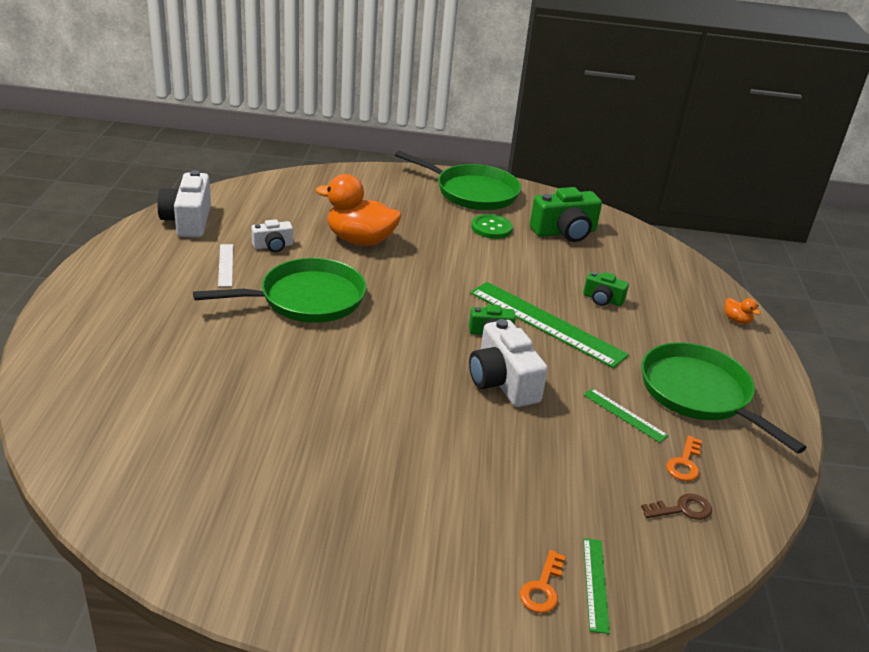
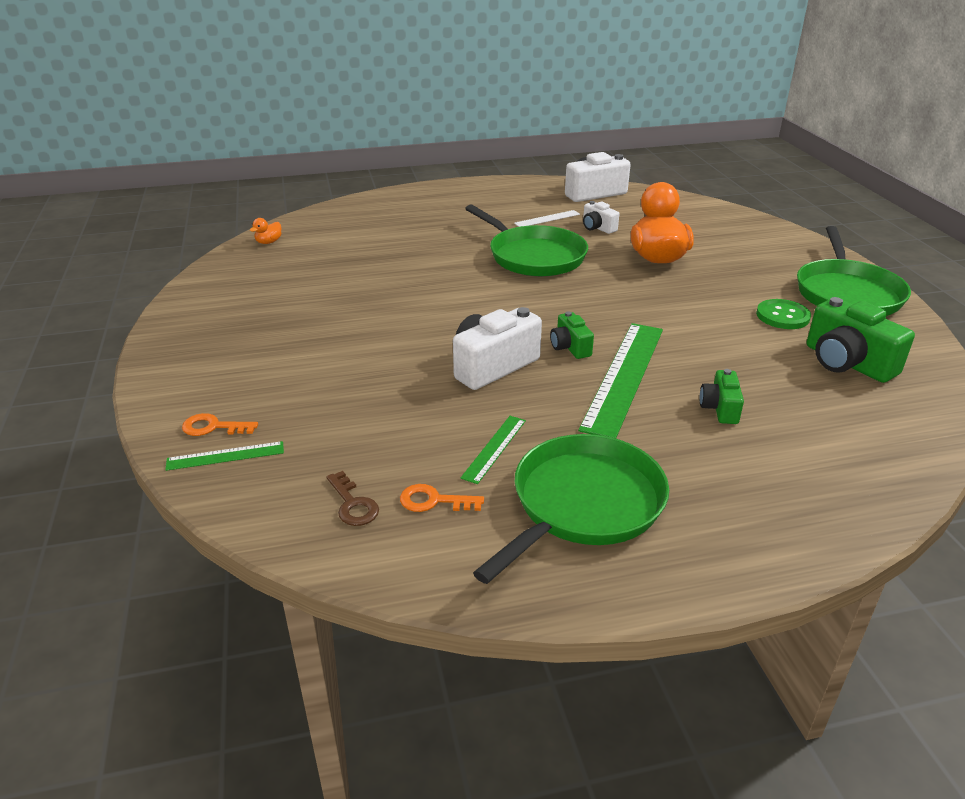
camera: 75 degrees right, 0 degrees up
orange duck [725,298,761,324] -> orange duck moved to [250,218,281,244]

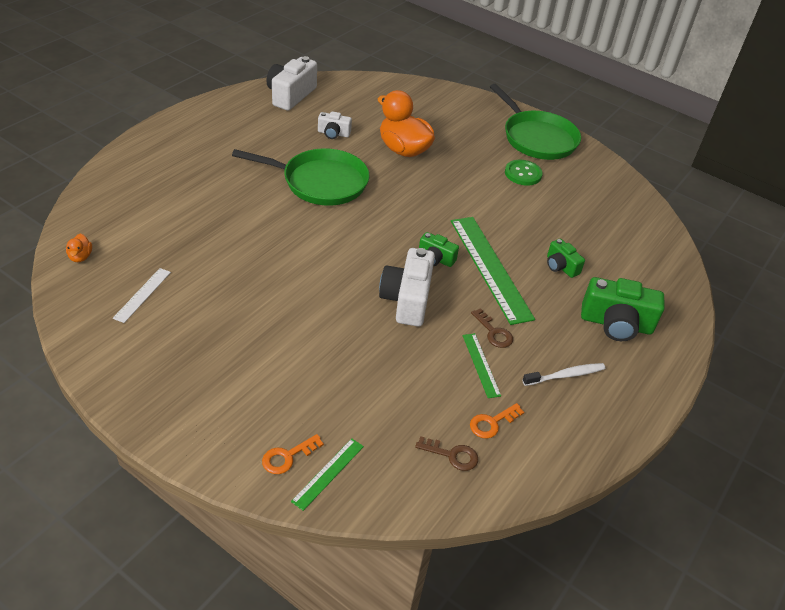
camera: 45 degrees left, 10 degrees up
green pan [473,434,669,584] -> white toothbrush [522,363,605,386]
white ruler [514,210,580,227] -> white ruler moved to [113,268,171,323]
green camera [807,297,915,383] -> green camera moved to [581,277,664,341]
none -> brown key [471,308,513,348]

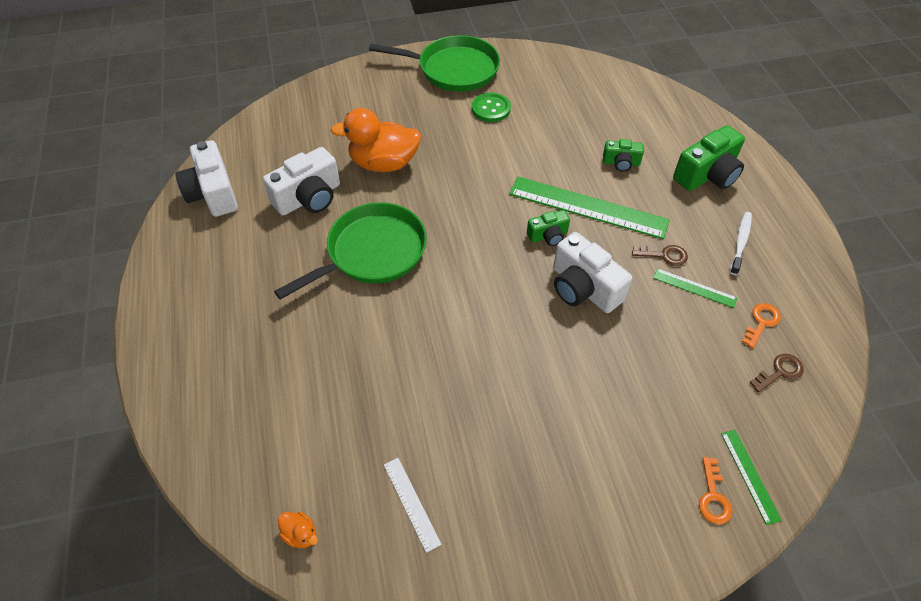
camera: 45 degrees left, 10 degrees up
white camera [318,111,352,139] -> white camera [263,147,340,216], size x1.81
orange key [470,403,524,439] -> orange key turned 150 degrees counterclockwise [742,303,781,348]

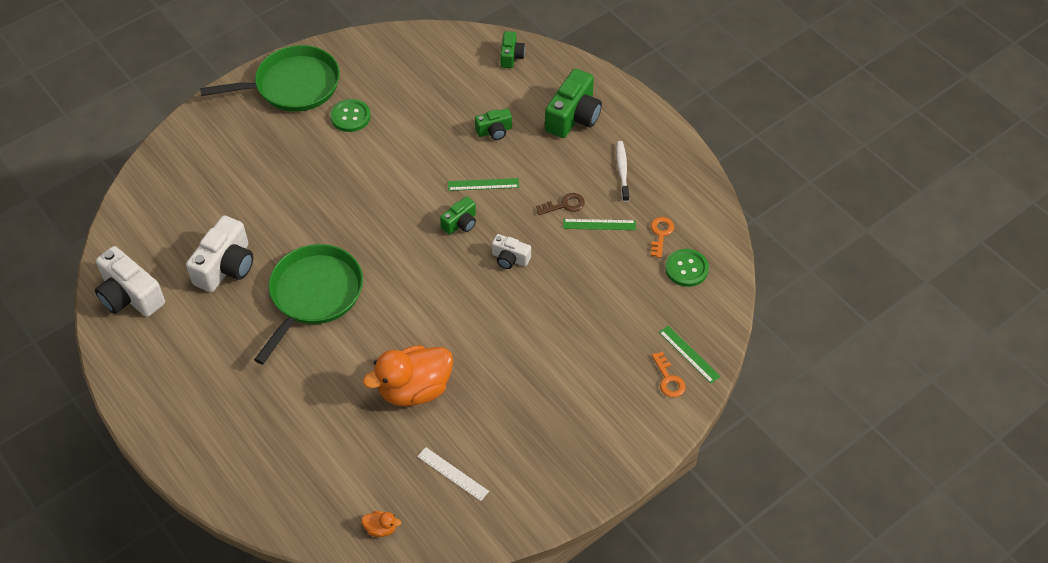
camera: 25 degrees left, 0 degrees up
orange duck [331,108,421,172] -> orange duck moved to [363,345,453,406]
green ruler [509,177,670,239] -> green ruler [448,178,519,191], size x0.47
white camera [553,232,632,313] -> white camera [492,234,531,269], size x0.55
brown key [749,354,804,393] -> green button [665,249,709,287]
none -> green camera [500,31,525,68]

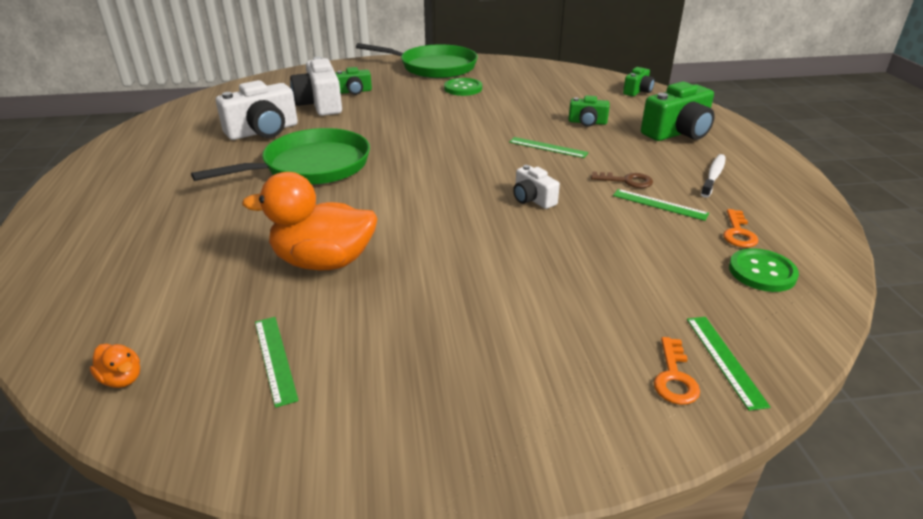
camera: 30 degrees right, 20 degrees down
white camera [95,246,165,317] -> white camera moved to [290,57,342,116]
white ruler [417,447,489,501] -> green ruler [255,317,299,408]
green camera [440,196,476,235] -> green camera moved to [335,67,372,95]
orange key [651,217,674,258] -> orange key turned 150 degrees clockwise [723,209,758,247]

